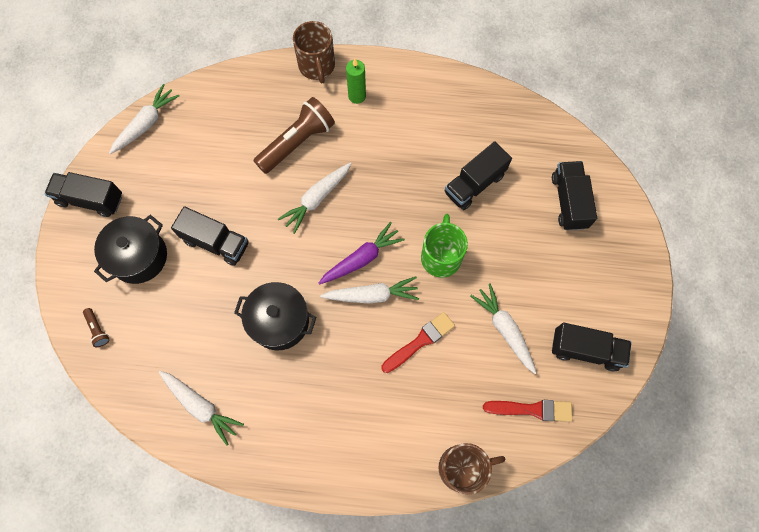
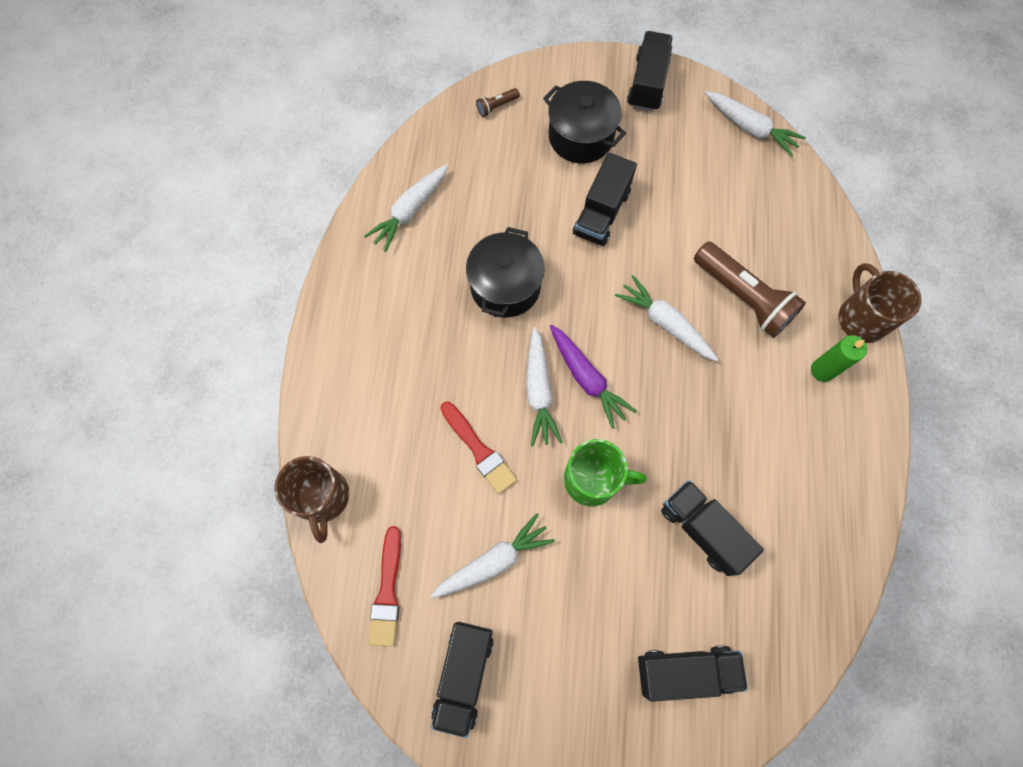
camera: 90 degrees right, 0 degrees up
brown mug [293,21,335,83] -> brown mug turned 90 degrees clockwise [839,263,922,343]

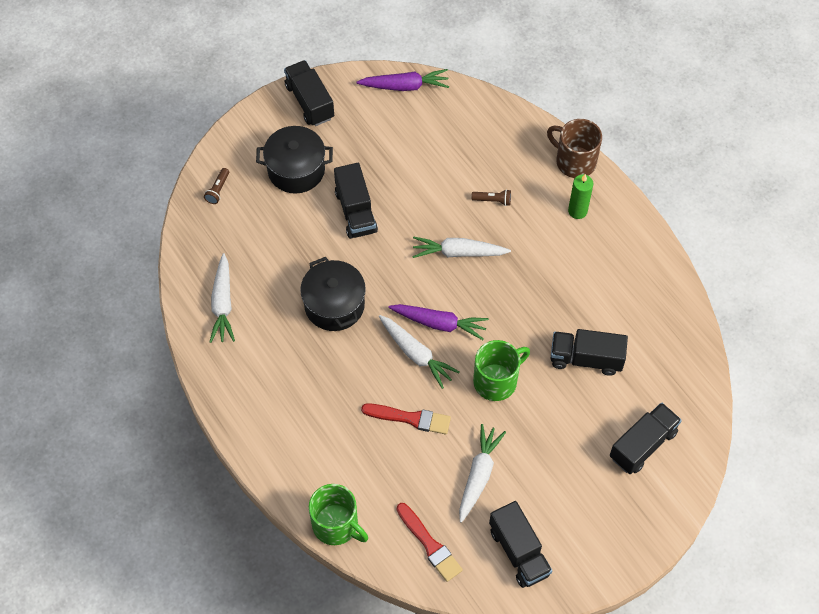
camera: 40 degrees left, 10 degrees down
brown mug [275,456,349,543] -> green mug [309,484,368,545]
brown flashlight [694,241,806,338] -> brown flashlight [471,189,511,206], size x0.43
white carrot [705,91,806,157] -> purple carrot [357,69,449,91]

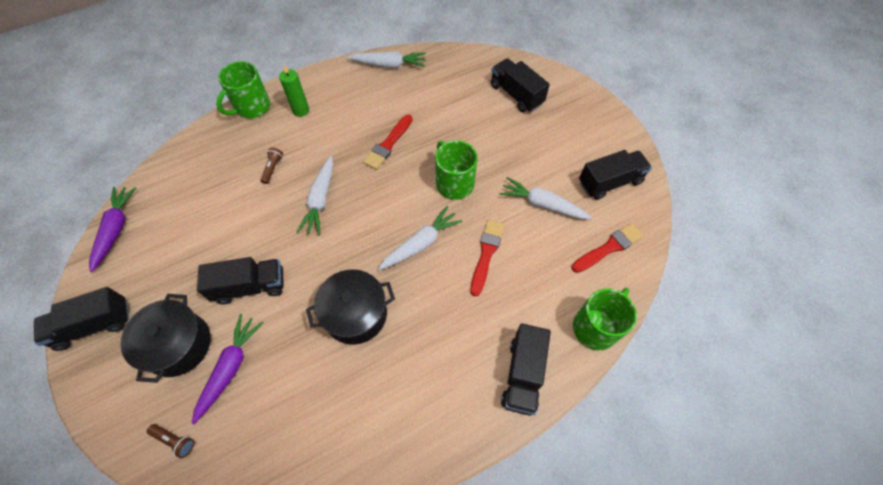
camera: 85 degrees left, 0 degrees up
white carrot [210,253,235,343] -> white carrot moved to [347,51,426,68]
purple carrot [388,304,489,340] -> purple carrot moved to [192,314,263,424]
brown mug [547,119,602,178] -> green mug [216,61,270,118]
black truck [551,329,628,376] -> black truck moved to [501,324,551,416]
none -> red brush [363,115,413,170]

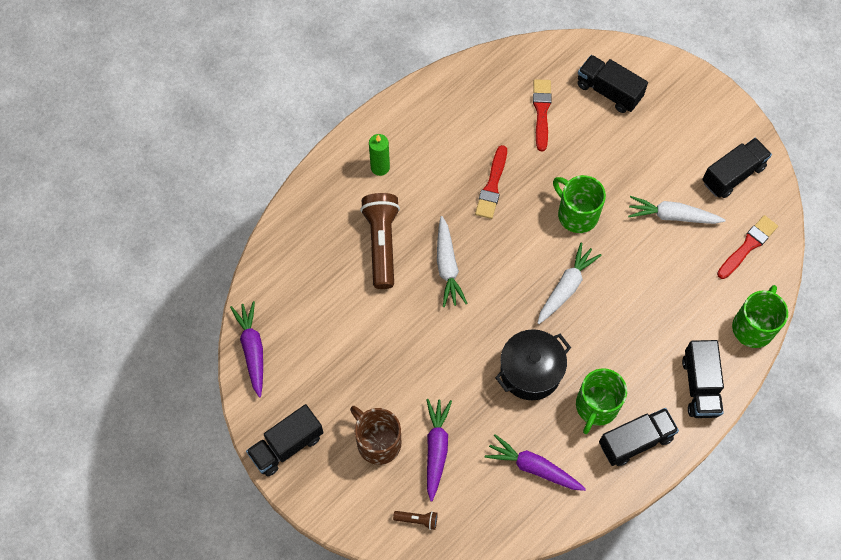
camera: 15 degrees left, 5 degrees up
black pot [121,294,210,383] -> brown mug [350,406,401,465]
black truck [197,257,284,304] -> black truck moved to [599,408,679,466]
green mug [216,61,270,118] -> green mug moved to [576,368,627,434]
brown flashlight [260,148,283,184] -> brown flashlight [360,193,400,289], size x2.34
white carrot [347,51,426,68] -> none
red brush [470,220,505,297] -> red brush moved to [533,79,552,151]
none -> purple carrot [485,434,586,491]

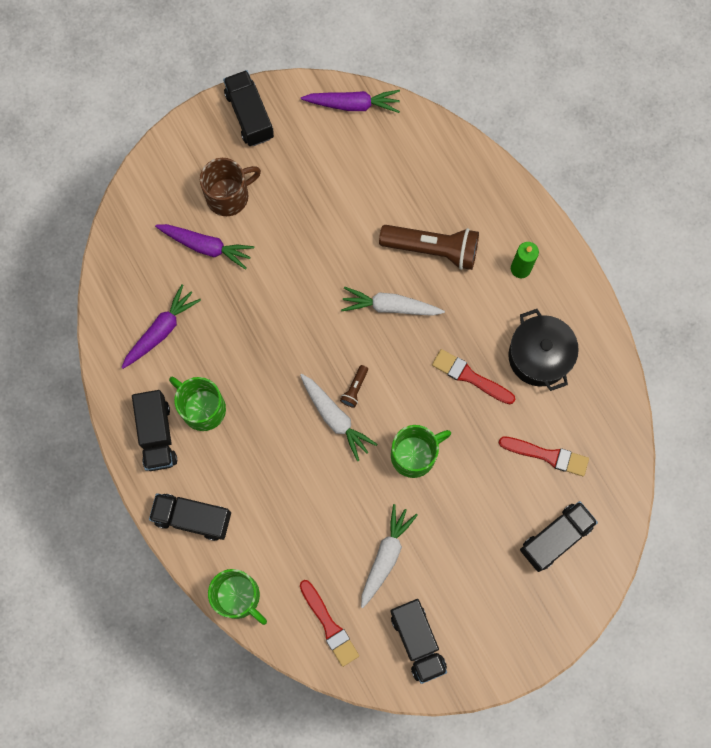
camera: 105 degrees right, 10 degrees up
brown flashlight [393,511,438,530] -> brown flashlight moved to [340,365,368,408]
black pot [495,329,571,400] -> black pot moved to [508,309,579,391]

